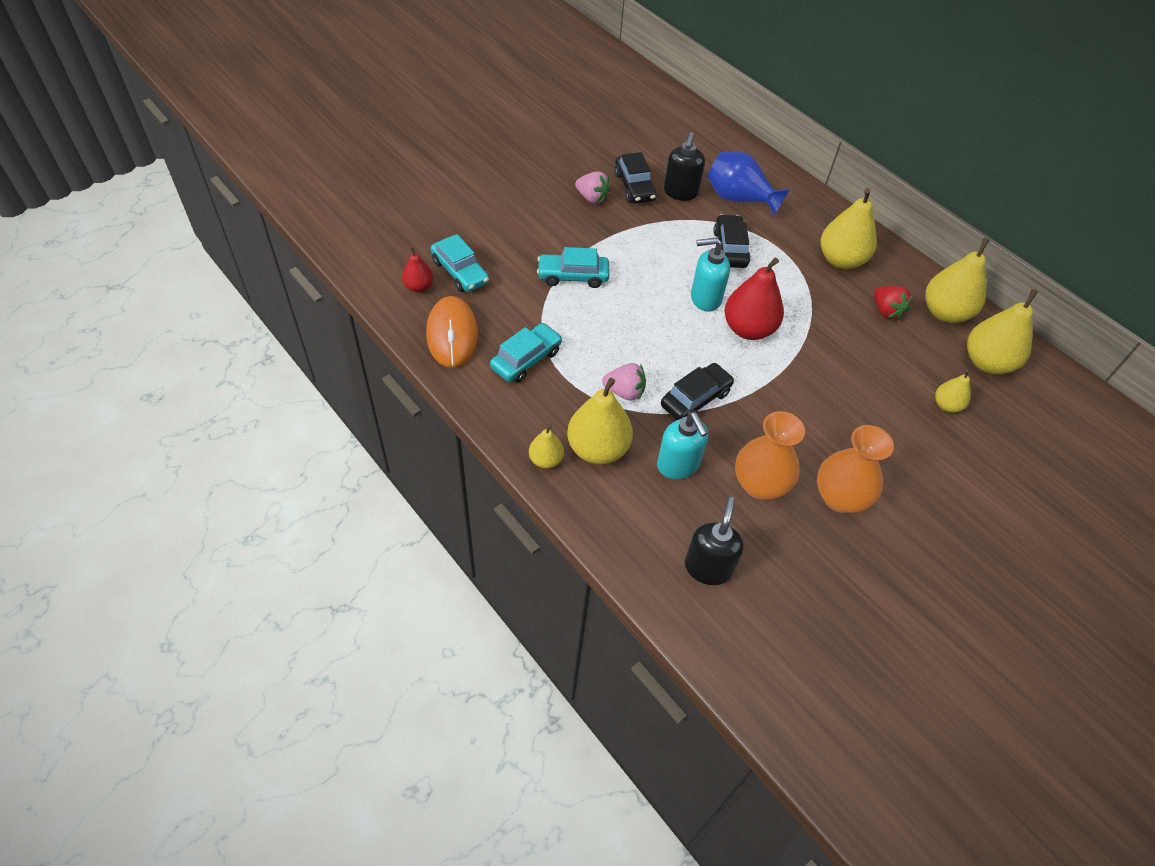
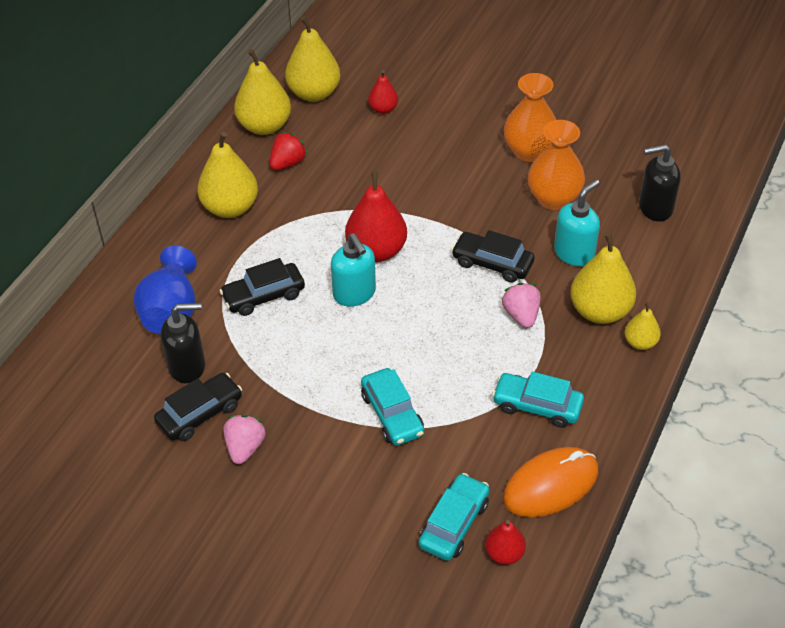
camera: 110 degrees left, 5 degrees down
yellow pear [935,369,970,413] -> red pear [368,70,398,114]

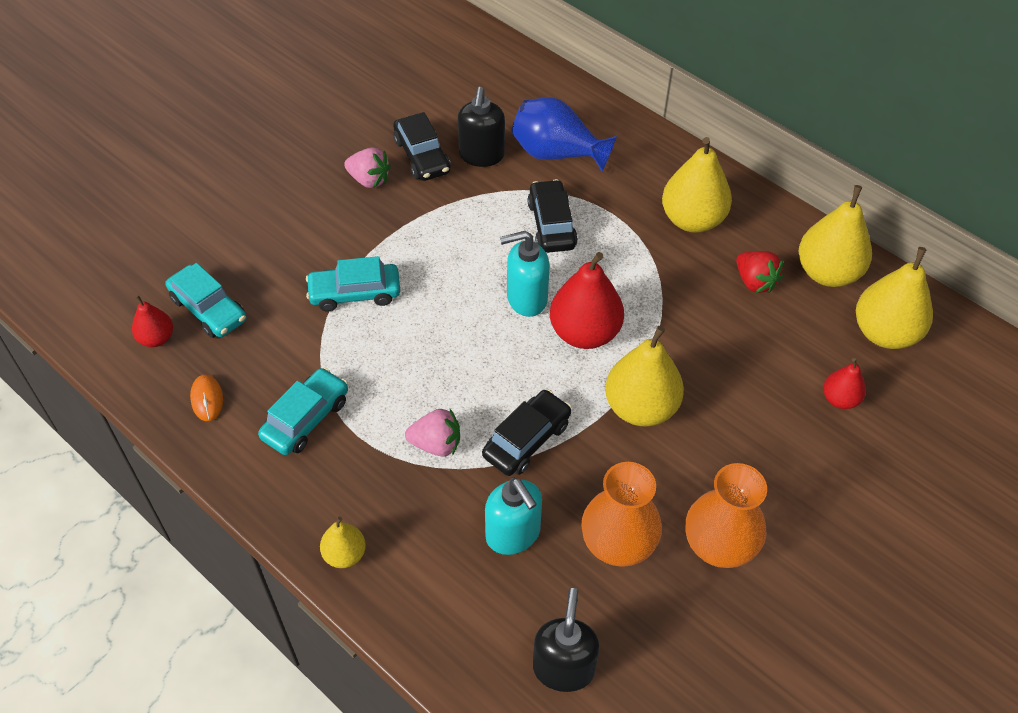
camera: 105 degrees right, 5 degrees up
orange mouse [503,447,598,517] -> orange mouse [190,375,223,421], size x0.48
yellow pear [570,232,636,324] -> yellow pear moved to [605,326,684,426]

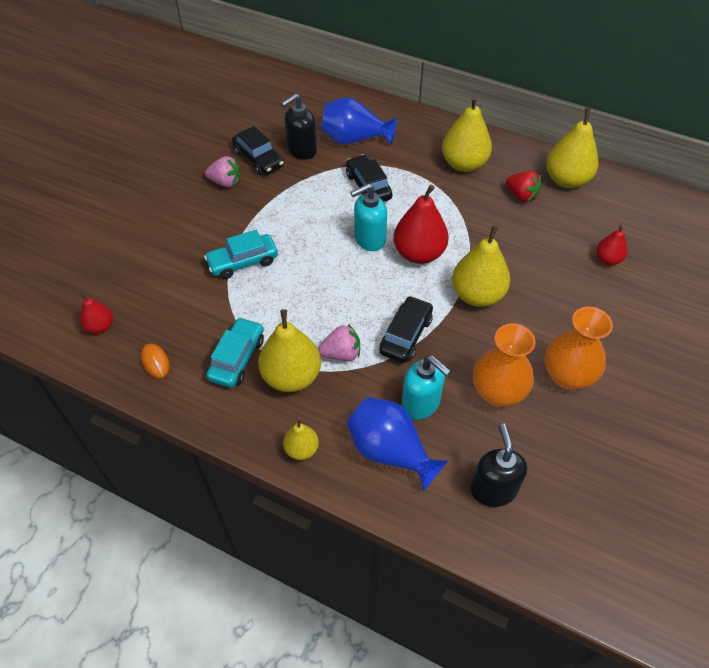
camera: 15 degrees left, 0 degrees up
turquoise car [166,263,246,338] -> none
black soap dispenser [458,87,505,167] -> black soap dispenser turned 60 degrees clockwise [281,94,317,160]
yellow pear [856,247,933,349] -> yellow pear moved to [258,309,321,392]
none -> blue vase [347,397,448,491]

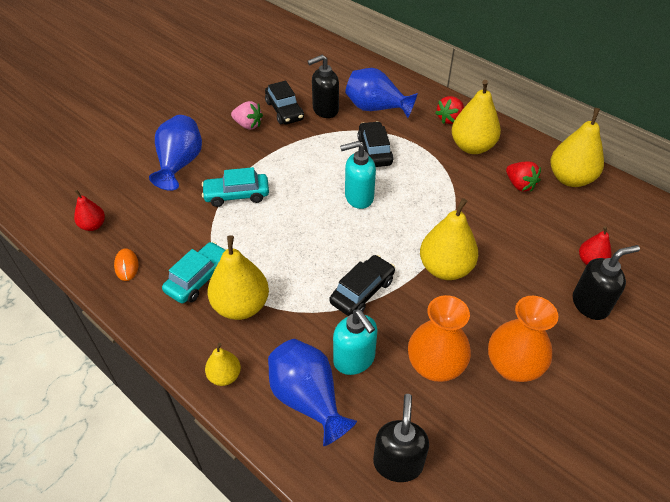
camera: 15 degrees right, 5 degrees down
pink strawberry [318,324,360,361] -> none
red pear [393,185,449,264] -> none
none -> blue vase [149,115,202,191]
none -> red strawberry [435,96,464,124]
none -> black soap dispenser [573,245,640,320]

